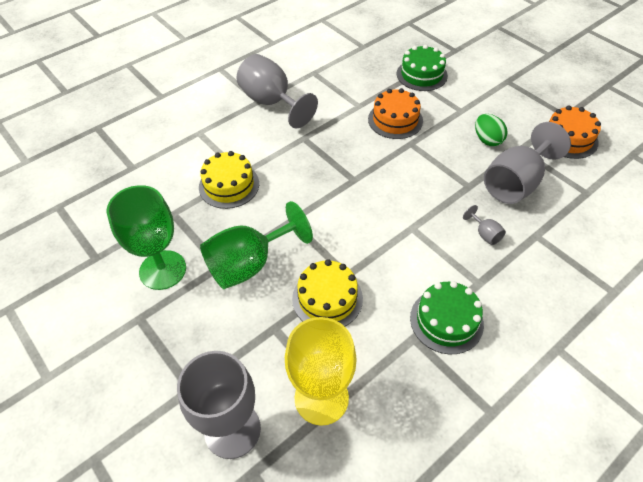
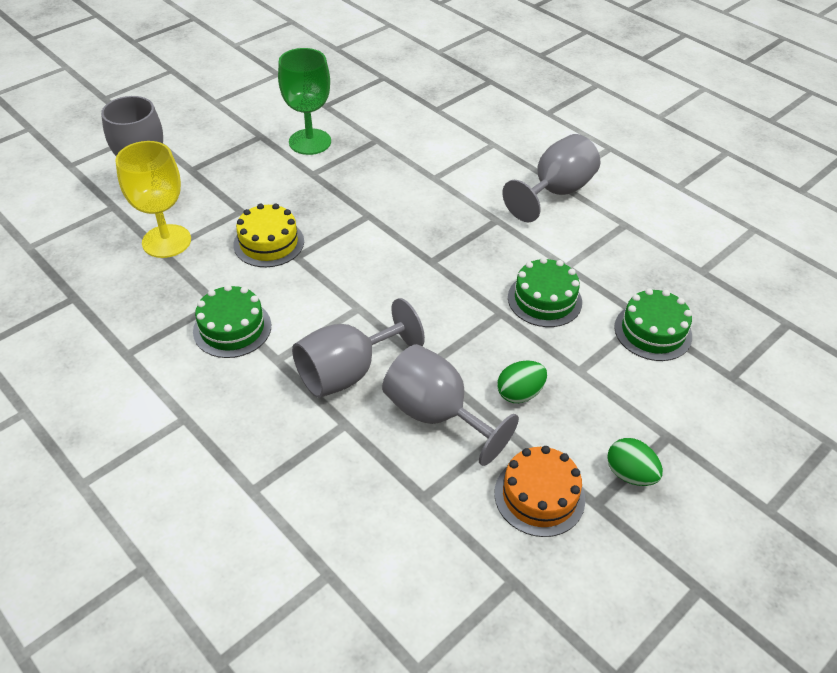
camera: 85 degrees right, 5 degrees down
yellow cake [199,151,259,209] -> none
green goblet [200,201,313,289] -> none
orange cake [368,88,423,139] -> green cake [508,257,582,327]
grey goblet [463,205,506,245] -> grey goblet [292,298,425,398], size x2.37
none -> green egg [607,438,663,486]

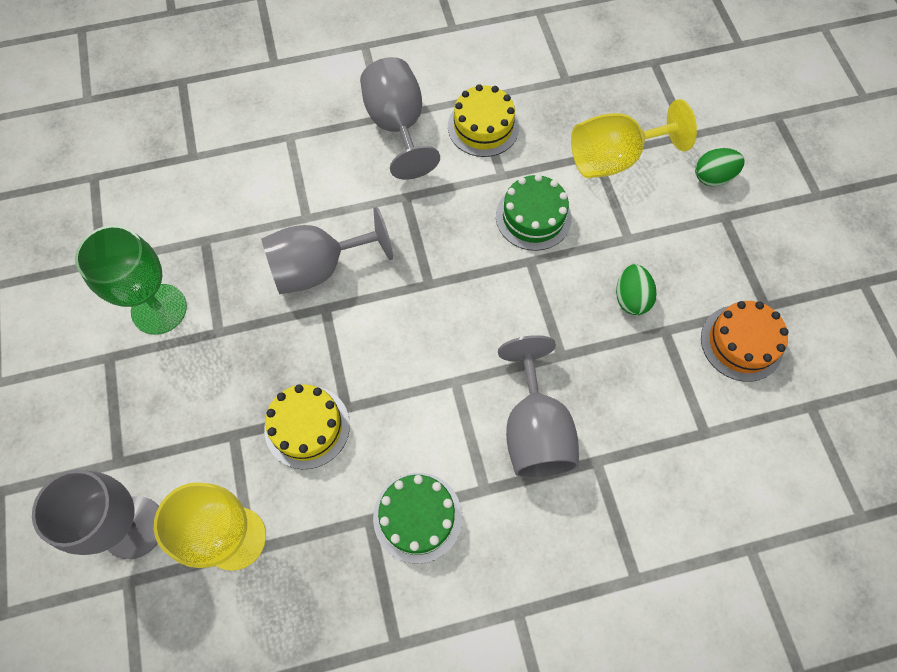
camera: 60 degrees left, 20 degrees up
grey goblet [382,344,519,466] -> grey goblet moved to [261,207,393,294]
green egg [607,438,663,486] -> green egg moved to [695,148,745,186]
green cake [614,288,692,361] -> yellow goblet [571,99,697,178]
none -> yellow cake [448,84,519,157]

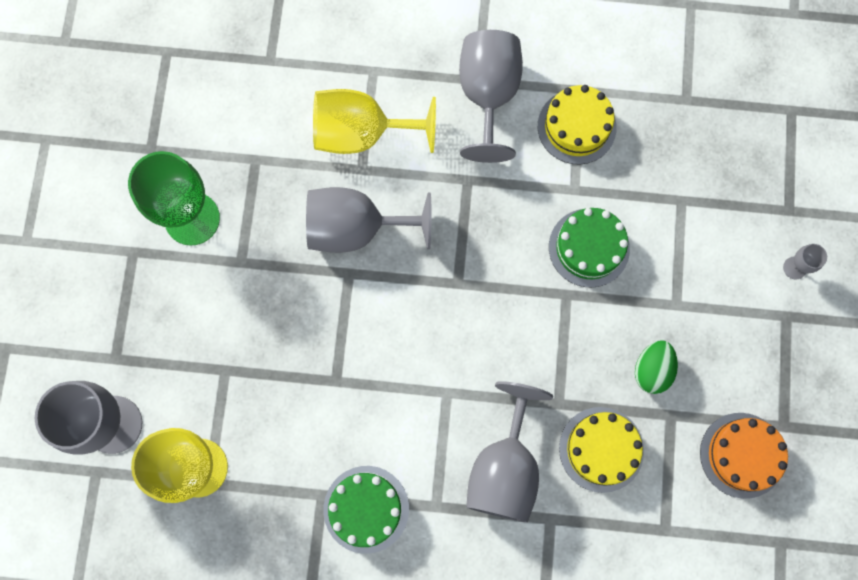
camera: 20 degrees right, 10 degrees up
yellow cake [264,384,350,469] -> yellow cake moved to [559,407,644,493]
yellow goblet [571,99,697,178] -> yellow goblet moved to [313,89,436,154]
green egg [695,148,745,186] -> grey goblet [783,244,827,279]

